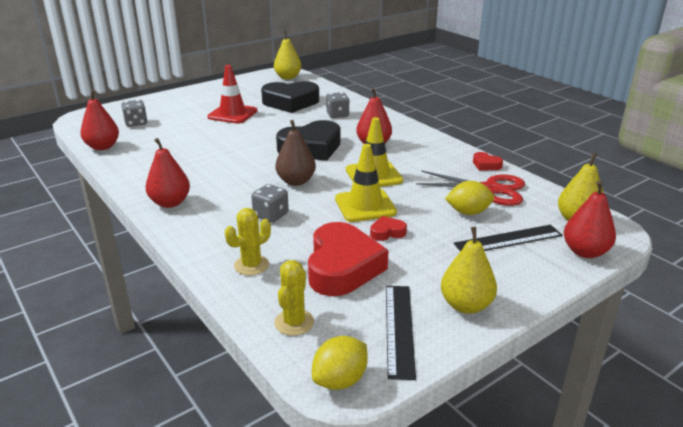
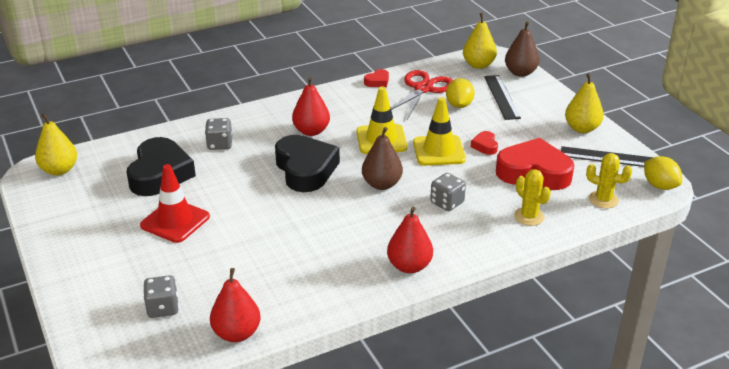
camera: 80 degrees left, 5 degrees up
red pear [564,181,616,258] -> brown pear [505,22,540,77]

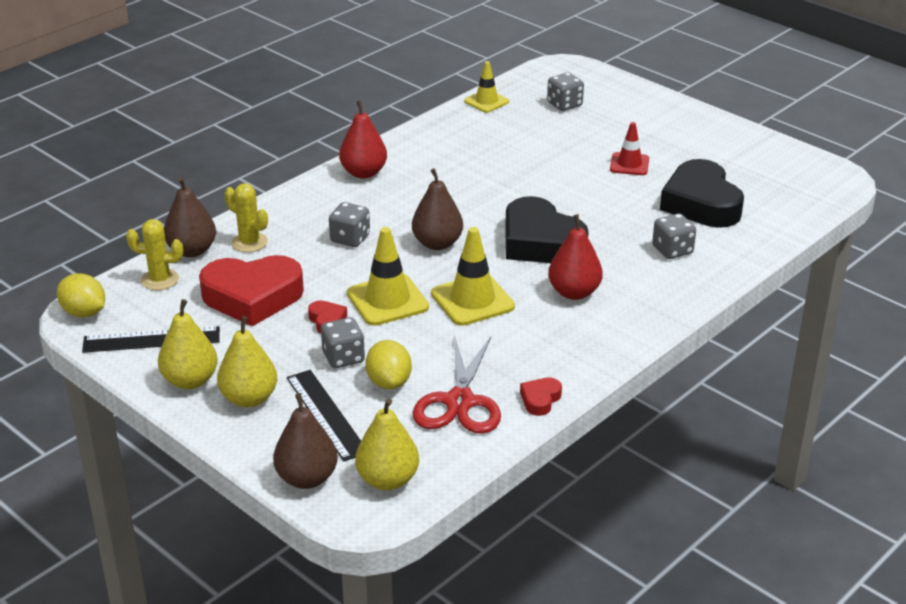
camera: 160 degrees right, 0 degrees up
yellow pear [35,113,77,176] -> yellow pear moved to [217,316,277,407]
red traffic cone [140,164,210,243] -> red traffic cone [610,122,649,175], size x0.64
red pear [210,268,260,342] -> yellow traffic cone [464,61,509,113]
none -> brown pear [164,177,216,257]
none -> grey dice [321,317,365,368]

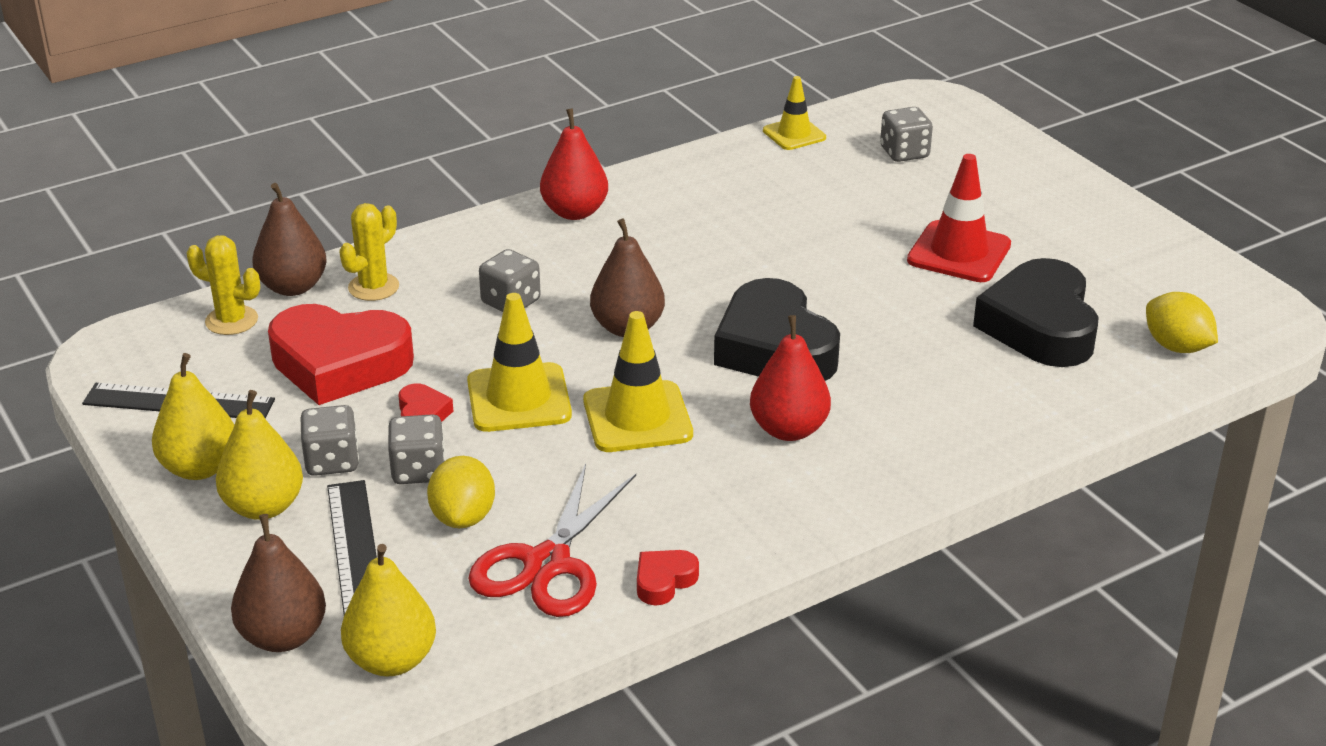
camera: 15 degrees right, 0 degrees up
yellow lemon [57,273,105,317] -> yellow lemon moved to [1146,292,1218,353]
yellow cactus [224,183,268,252] -> yellow cactus turned 75 degrees clockwise [339,203,399,301]
red traffic cone [610,122,649,175] -> red traffic cone [907,154,1011,282], size x1.57
grey dice [652,213,696,259] -> grey dice moved to [301,405,359,476]

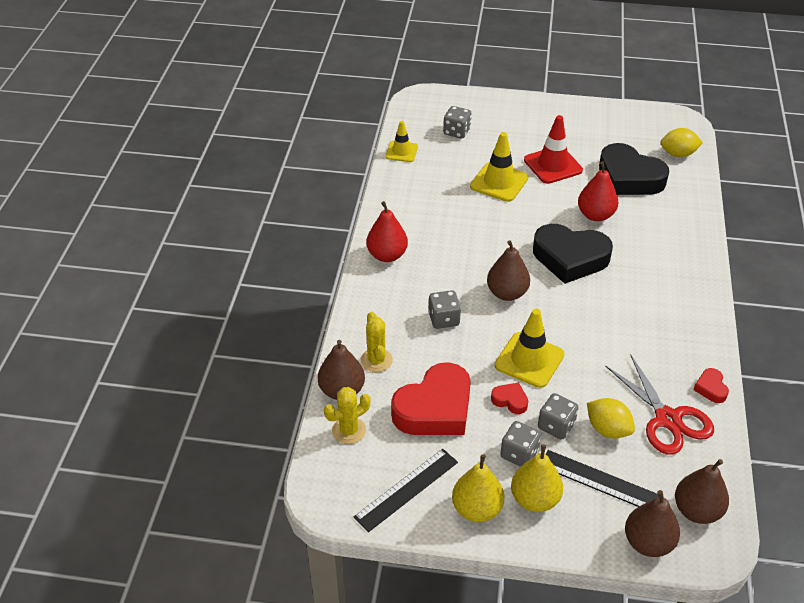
camera: 50 degrees left, 10 degrees up
yellow pear [341,544,436,676] -> brown pear [675,459,729,524]
yellow traffic cone [583,311,693,452] -> yellow traffic cone moved to [470,132,528,202]
red pear [750,315,831,441] -> red pear moved to [578,161,618,221]

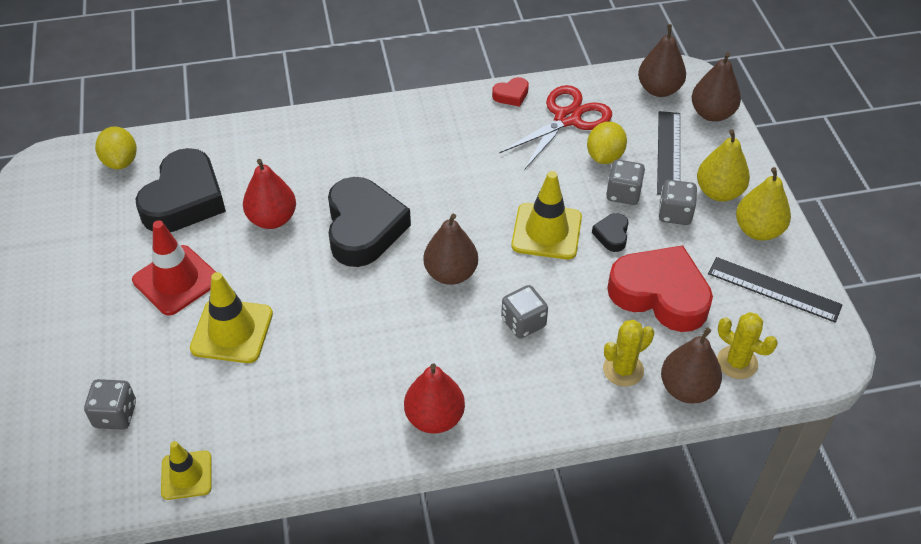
camera: 110 degrees left, 5 degrees up
red heart [491,383,528,414] -> black heart [592,213,629,252]

